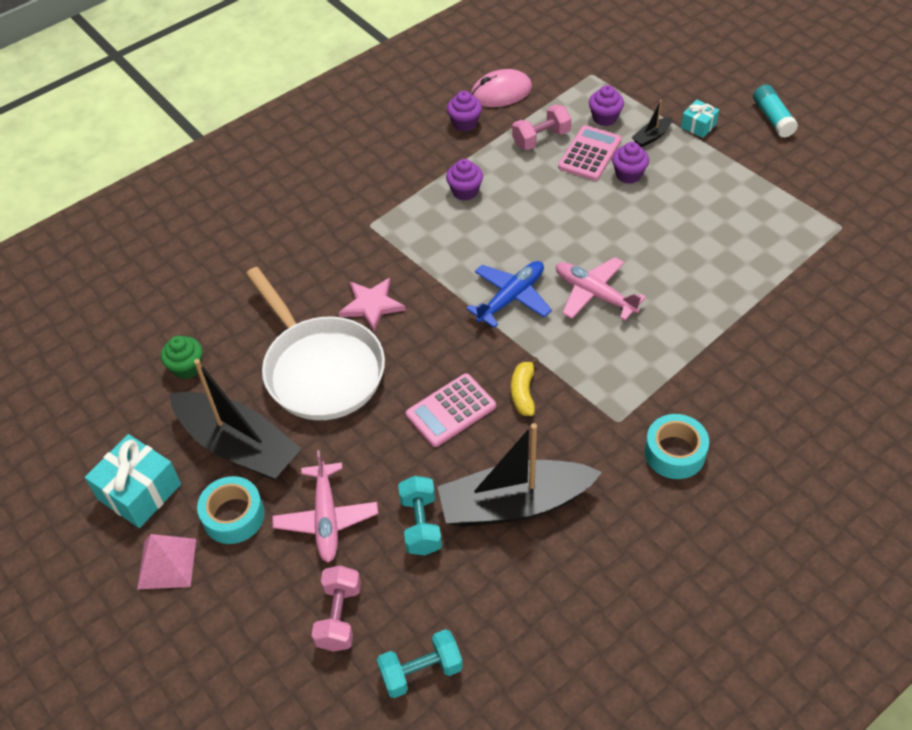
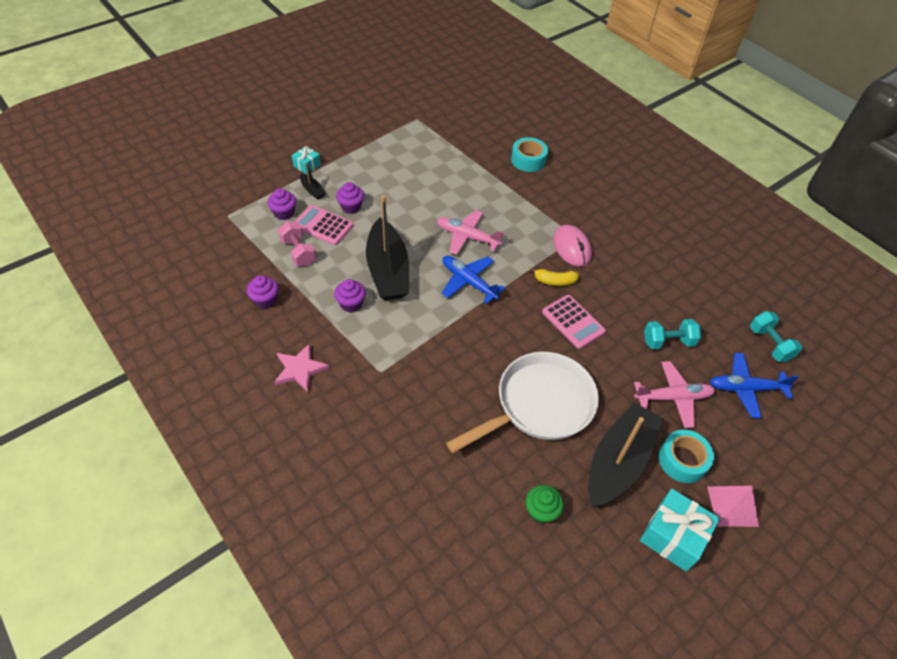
camera: 95 degrees left, 0 degrees up
pink dumbbell [311,566,361,652] -> blue plane [710,353,799,418]
pink star [339,278,406,332] -> pink star moved to [274,343,329,392]
black boat [437,423,602,527] -> black boat moved to [366,195,409,300]
pink mouse [471,69,532,107] -> pink mouse moved to [553,225,592,267]
pink plane [556,257,646,321] -> pink plane turned 75 degrees clockwise [437,210,504,255]
turquoise tape [645,414,709,479] -> turquoise tape moved to [511,137,548,172]
turquoise glue stick [753,84,798,138] -> none

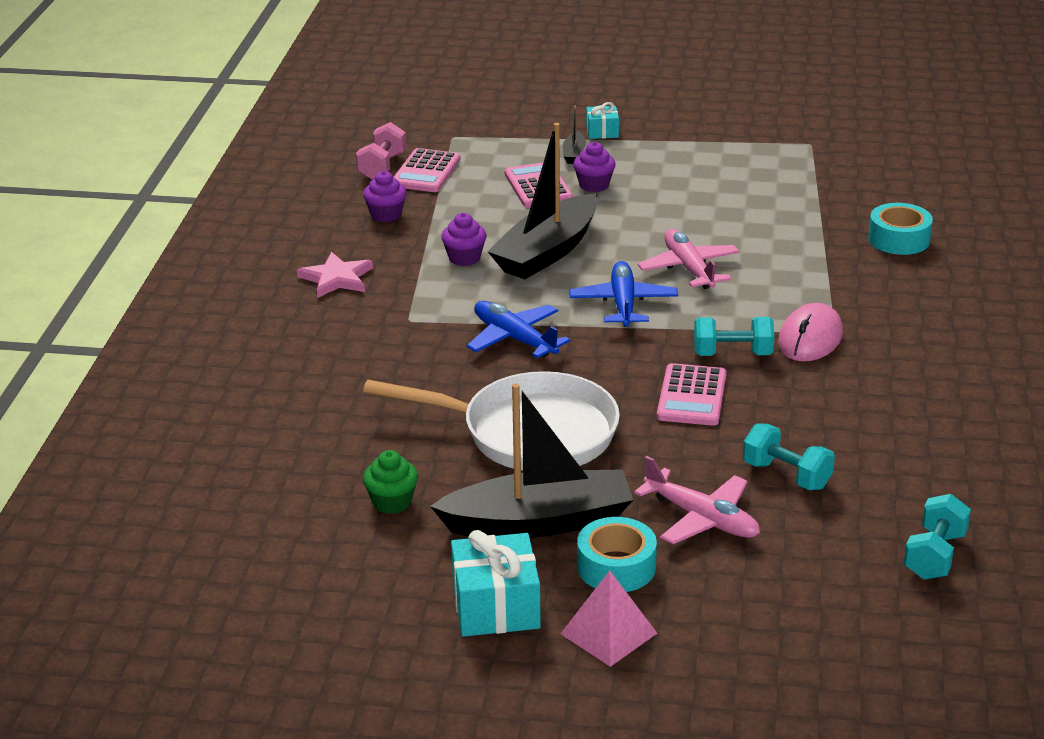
camera: 50 degrees right, 20 degrees down
purple cupcake [267,188,296,220] -> none
pink dumbbell [278,221,316,266] -> pink dumbbell moved to [356,122,406,180]
yellow banana [530,267,579,286] -> turquoise dumbbell [694,317,774,356]
blue plane [710,353,799,418] -> blue plane moved to [467,301,570,358]
none -> pink calculator [394,148,460,192]

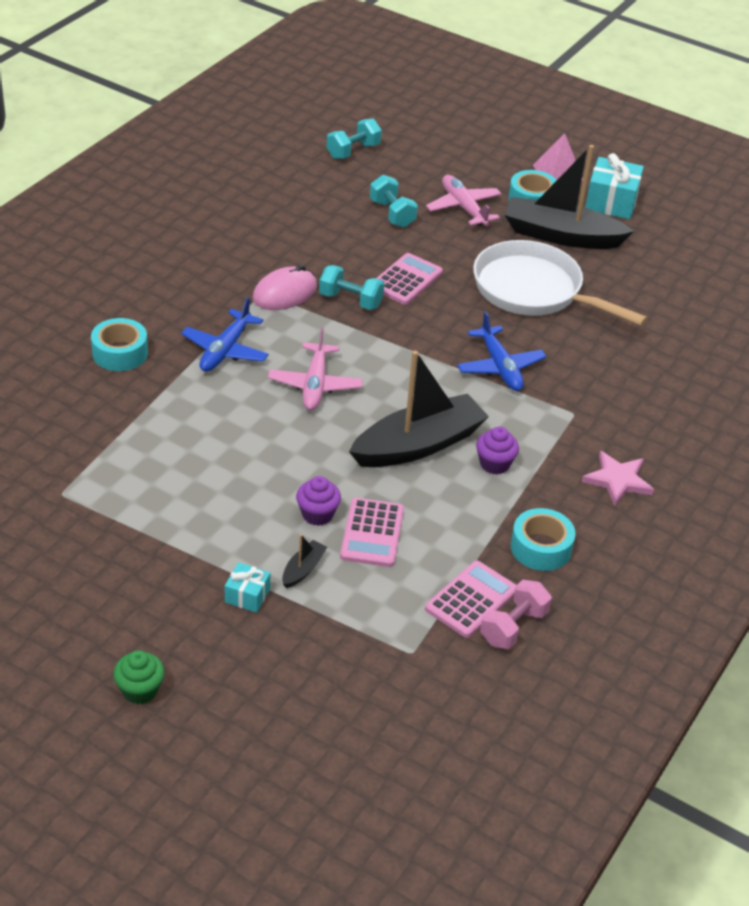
camera: 160 degrees left, 10 degrees up
purple cupcake [363,171,407,222] -> turquoise tape [511,508,575,571]
green cupcake [363,450,418,514] -> green cupcake moved to [113,650,165,704]
blue plane [569,261,678,327] -> blue plane moved to [181,297,269,372]

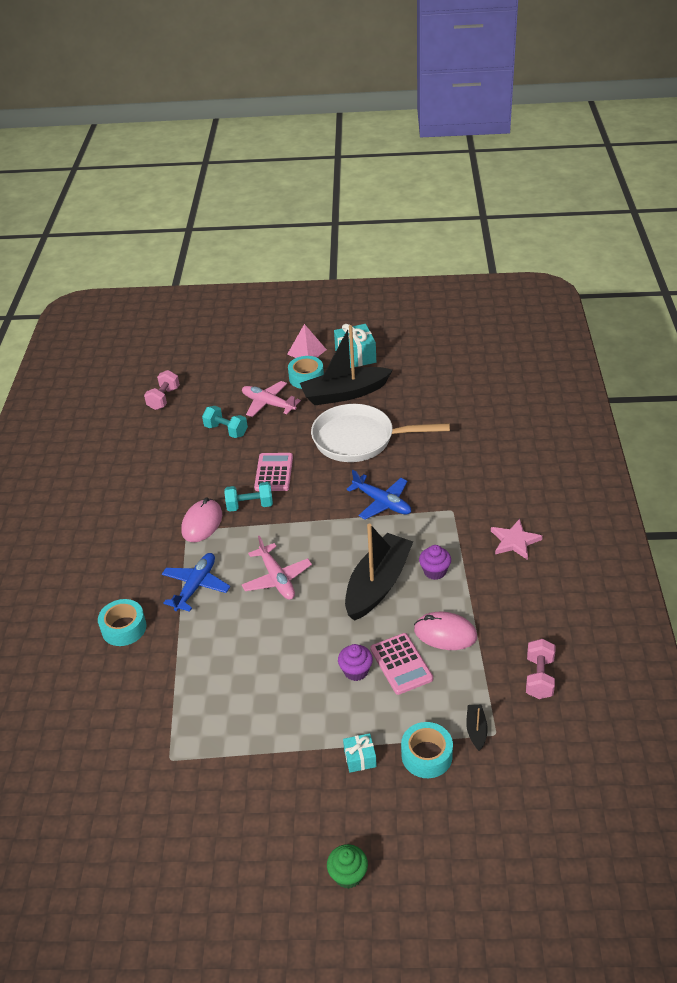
camera: 25 degrees left, 0 degrees up
blue plane [181,297,269,372] -> blue plane turned 150 degrees counterclockwise [162,553,230,612]
black boat [282,534,327,588] -> black boat moved to [466,705,488,751]
turquoise dumbbell [326,119,382,159] -> pink dumbbell [144,370,180,410]
pink calculator [425,561,516,638] -> none
turquoise tape [511,508,575,571] -> turquoise tape moved to [401,722,453,778]
none -> pink mouse [414,612,477,650]

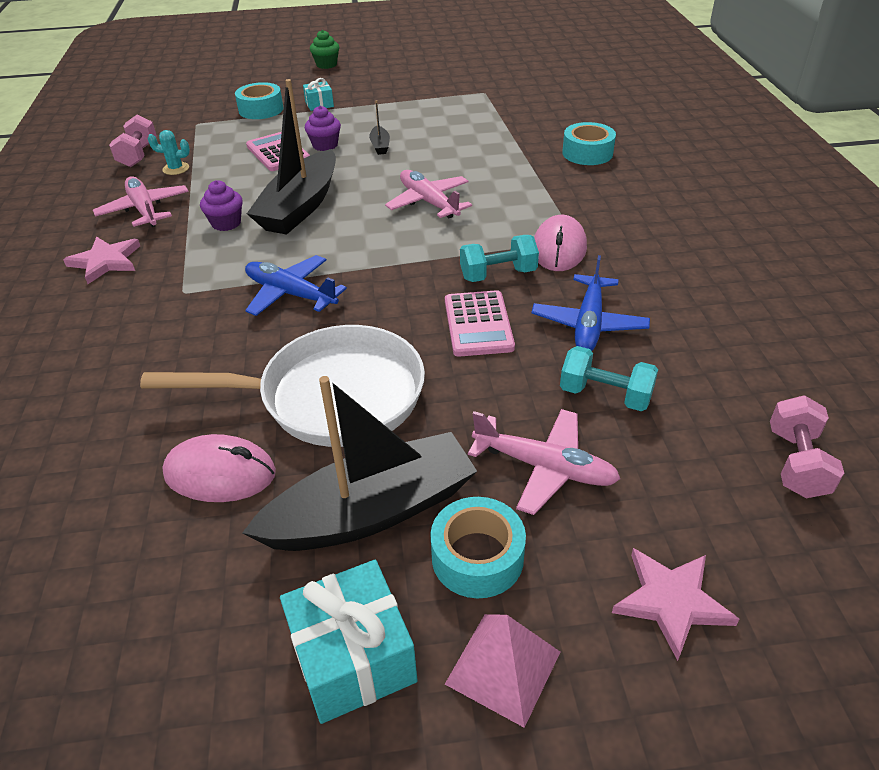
camera: 170 degrees right, 0 degrees up
blue plane [162,553,230,612] -> blue plane moved to [531,255,650,351]
pink mouse [414,612,477,650] -> pink mouse moved to [162,434,276,502]
black boat [466,705,488,751] -> black boat moved to [369,100,390,155]
none -> pink plane [93,176,189,227]
none -> turquoise cactus [148,130,190,175]
none -> pink star [612,548,739,661]

